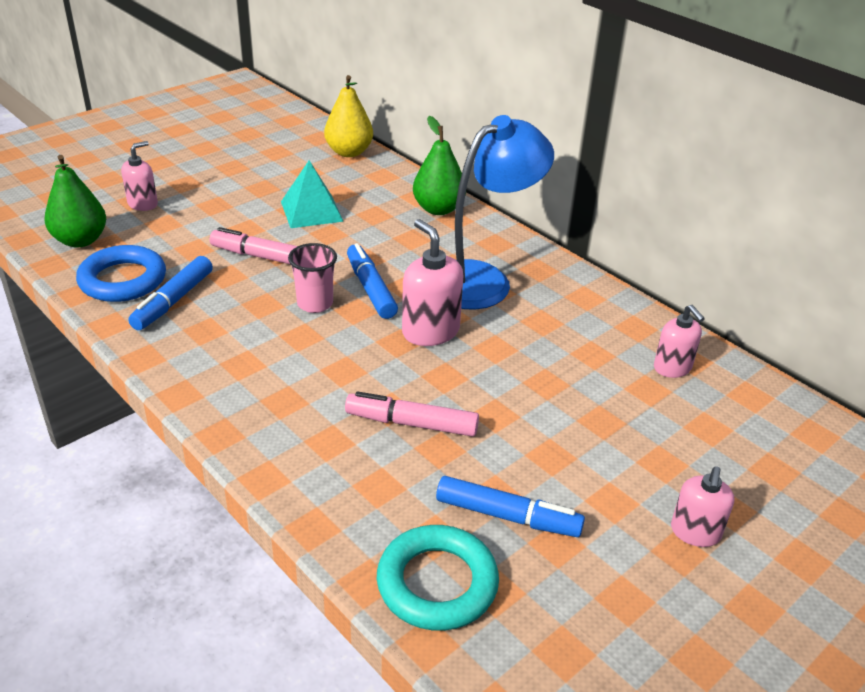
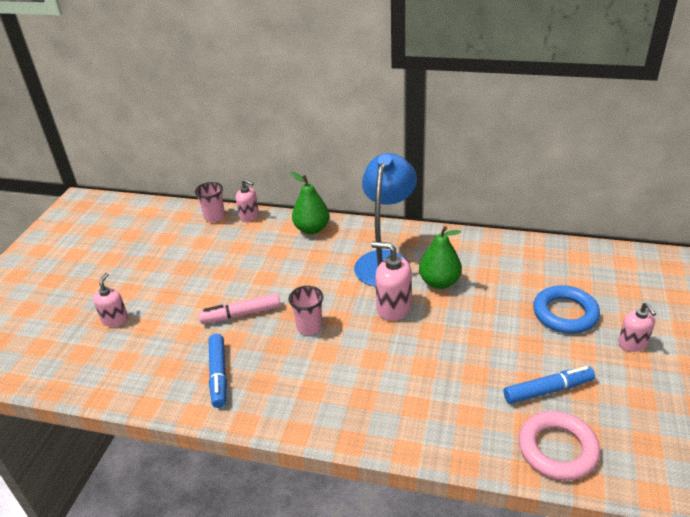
camera: 30 degrees left, 0 degrees up
green pear [45,155,106,247] -> green pear moved to [419,226,462,289]
blue ring [76,245,166,302] -> blue ring moved to [533,285,600,334]
turquoise pyramid [281,160,344,228] -> none
yellow pear [324,75,373,157] -> pink cup [195,182,225,222]
pink marker [345,391,479,437] -> none
blue marker [347,243,398,319] -> none
turquoise ring [377,525,499,631] -> pink ring [519,411,600,481]
pink soap dispenser [654,305,705,378] -> pink soap dispenser moved to [236,179,259,222]

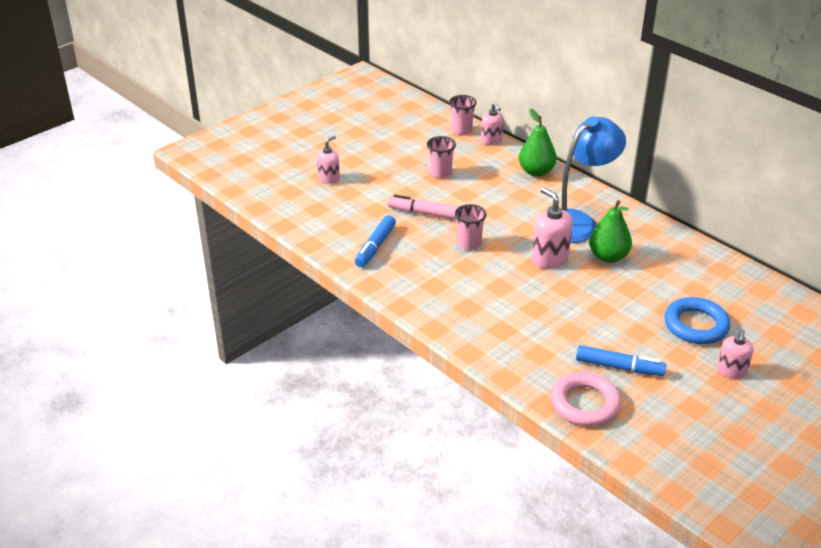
camera: 30 degrees right, 0 degrees up
none -> pink cup [427,136,456,178]

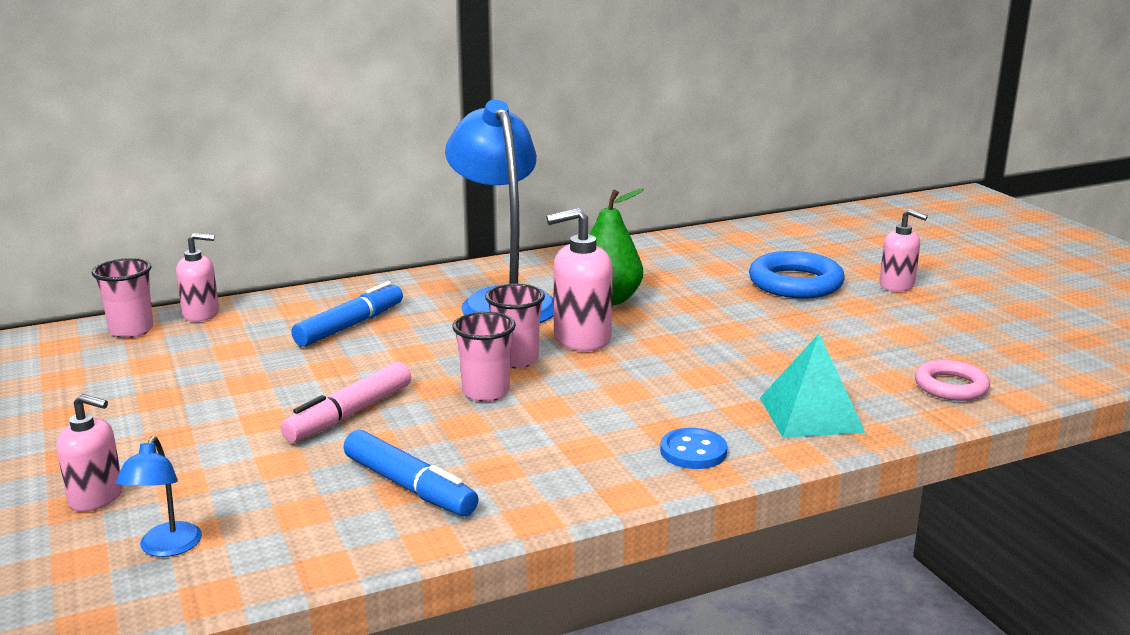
camera: 70 degrees left, 15 degrees down
pink soap dispenser [317,135,340,184] -> pink soap dispenser turned 135 degrees clockwise [57,394,123,512]
pink cup [427,136,456,178] -> pink cup moved to [485,284,545,368]
green pear [519,109,557,177] -> none
pink ring [551,372,621,426] -> pink ring [915,360,990,401], size x0.63
blue marker [576,345,666,376] -> blue marker moved to [291,281,403,347]
none -> blue lamp [116,436,202,557]
none -> blue button [660,428,727,469]
none -> turquoise pyramid [760,334,866,438]

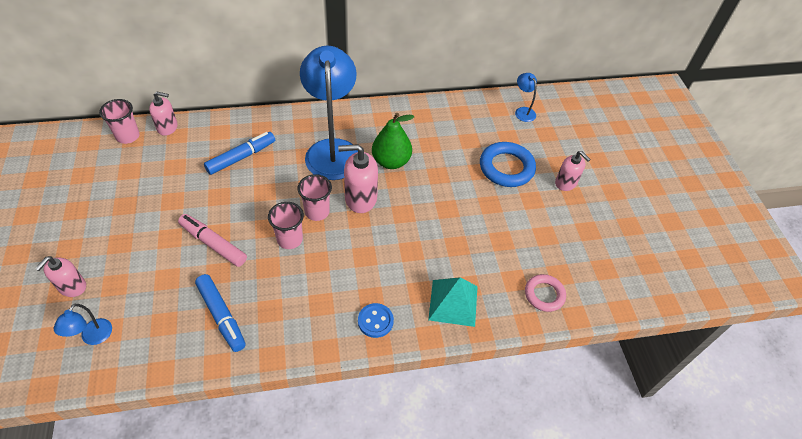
camera: 10 degrees right, 30 degrees up
pink soap dispenser [57,394,123,512] -> pink soap dispenser turned 90 degrees clockwise [35,256,86,297]
pink marker [281,362,411,443] -> pink marker turned 75 degrees clockwise [178,214,247,267]
none -> blue lamp [515,73,537,122]

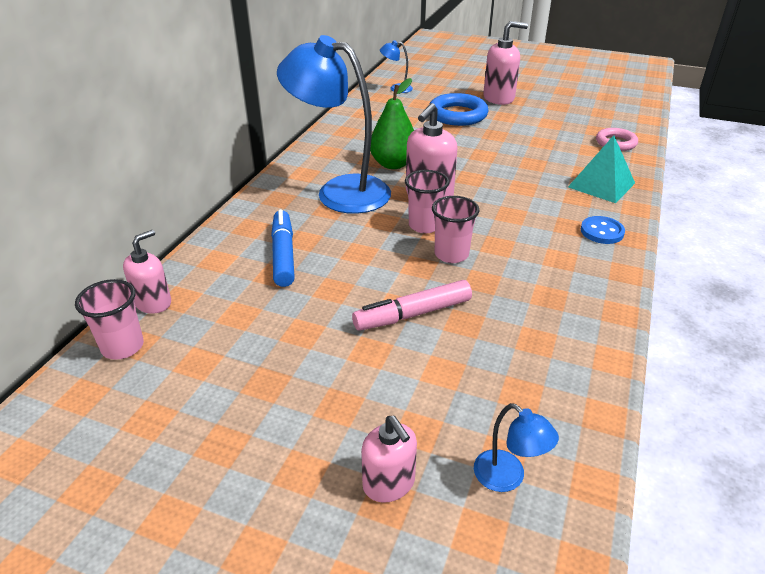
camera: 55 degrees left, 15 degrees down
blue marker [195,274,246,352] -> none
pink soap dispenser [555,151,591,191] -> pink soap dispenser [483,21,528,105], size x1.53

